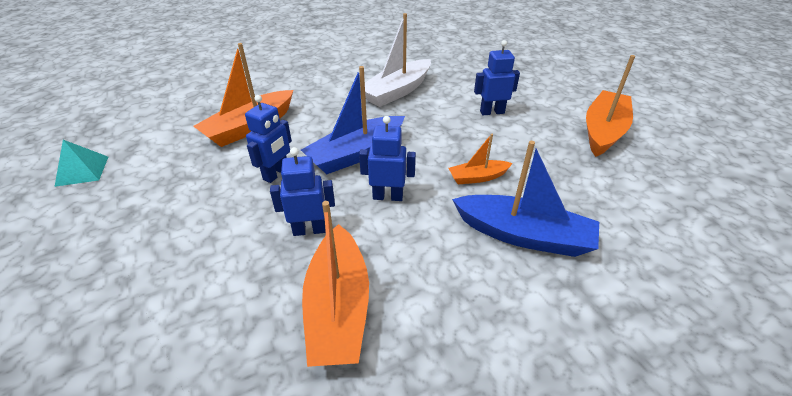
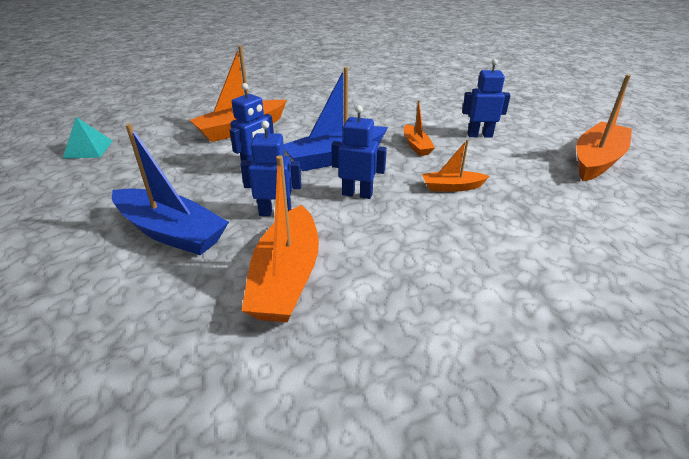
camera: 10 degrees right, 5 degrees down
white boat [360,13,431,107] -> none
blue boat [452,141,599,257] -> blue boat moved to [112,124,229,255]
none -> orange boat [404,100,435,156]

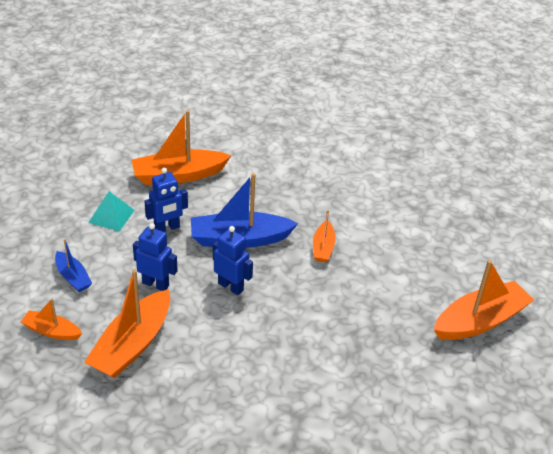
camera: 20 degrees right, 5 degrees up
turquoise pyramid [63,117,113,159] -> turquoise pyramid moved to [88,191,135,232]
blue boat [112,124,229,255] -> blue boat [55,239,92,292], size x0.53
orange boat [422,139,489,192] -> orange boat moved to [21,298,82,340]
blue robot [462,59,511,138] -> none

